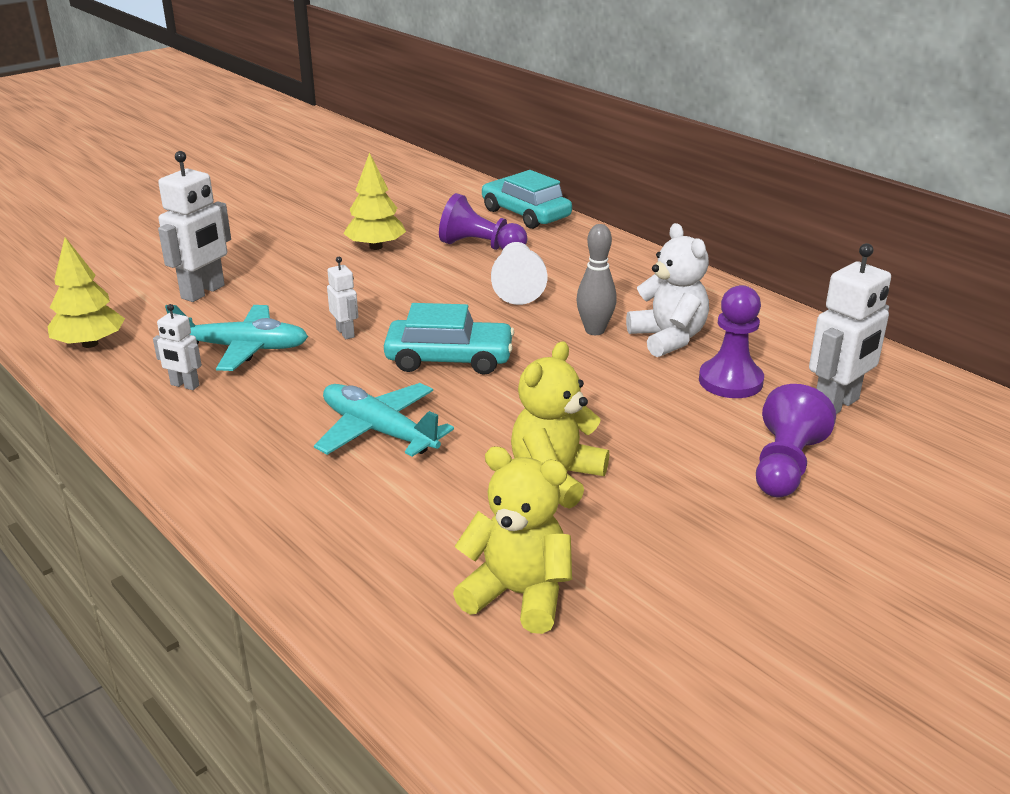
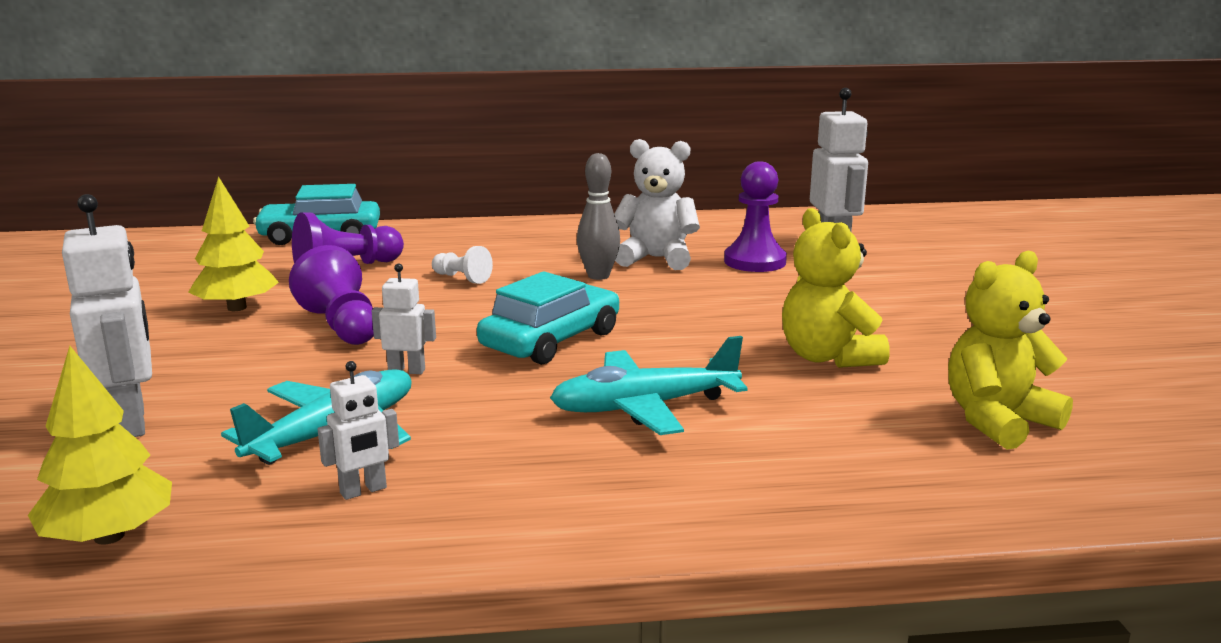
camera: 55 degrees left, 10 degrees down
white pawn [491,242,547,305] -> white pawn [432,246,493,284], size x0.57
purple pawn [756,384,836,498] -> purple pawn moved to [289,245,374,345]

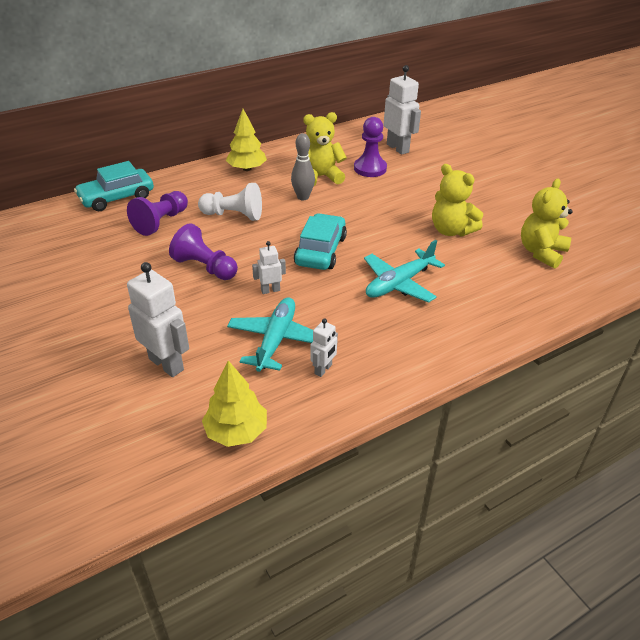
camera: 25 degrees left, 20 degrees up
yellow tree [188,176,279,311] -> yellow tree moved to [226,109,267,171]
white pawn [432,246,493,284] -> white pawn [198,183,262,221], size x1.74
white teddy bear [614,139,700,270] -> yellow teddy bear [303,112,347,186]

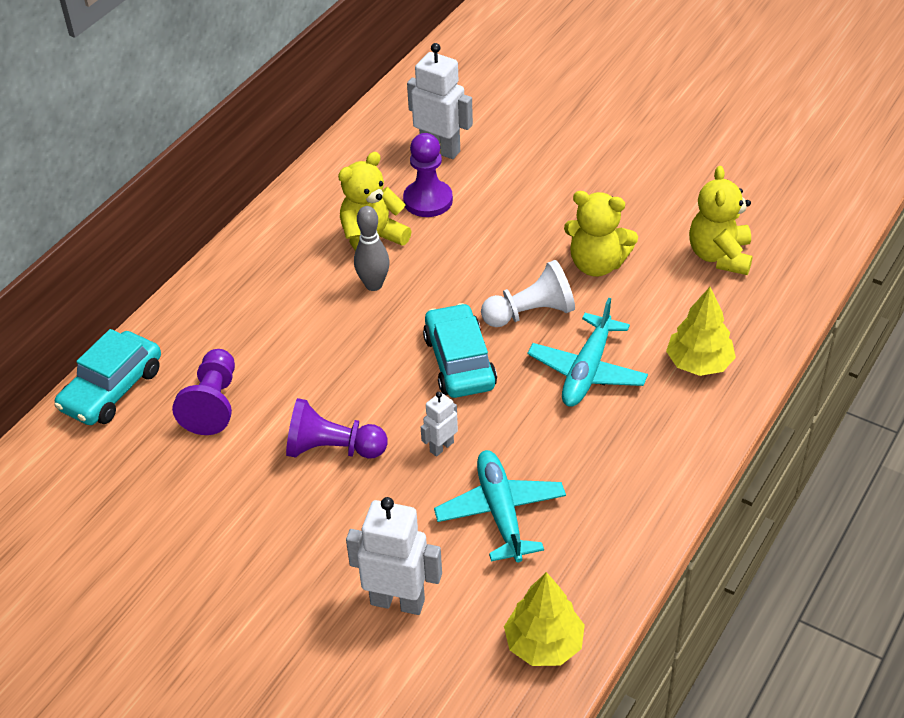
camera: 25 degrees left, 5 degrees up
white pawn [198,183,262,221] -> white pawn moved to [481,260,575,327]
yellow tree [226,109,267,171] -> yellow tree moved to [666,287,736,376]
white robot [311,319,338,377] -> none

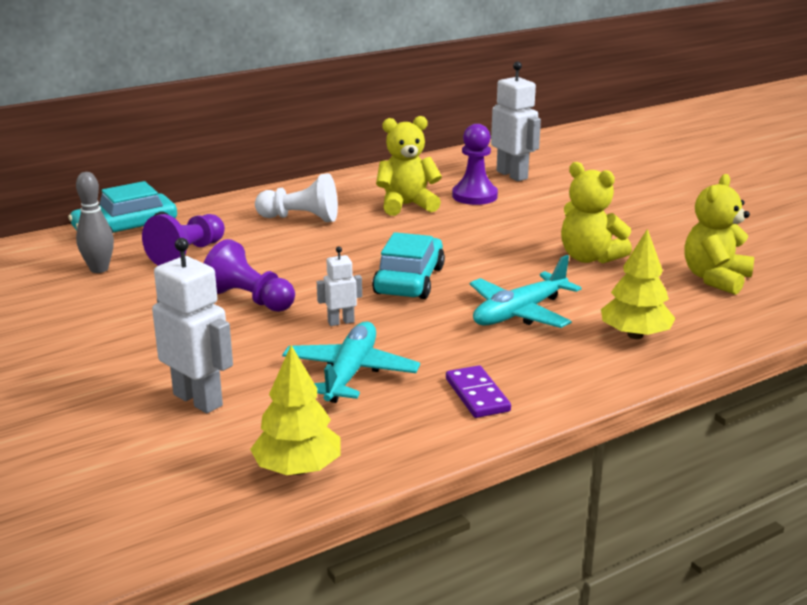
camera: 25 degrees right, 20 degrees down
grey bowling pin [354,206,390,291] -> grey bowling pin moved to [76,172,114,273]
white pawn [481,260,575,327] -> white pawn moved to [255,173,338,222]
none -> purple domino [446,365,511,418]

